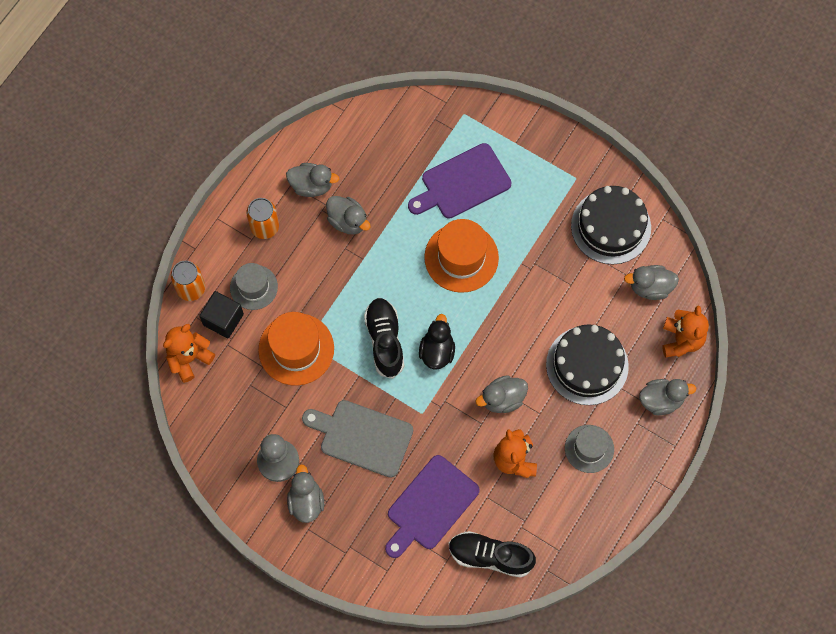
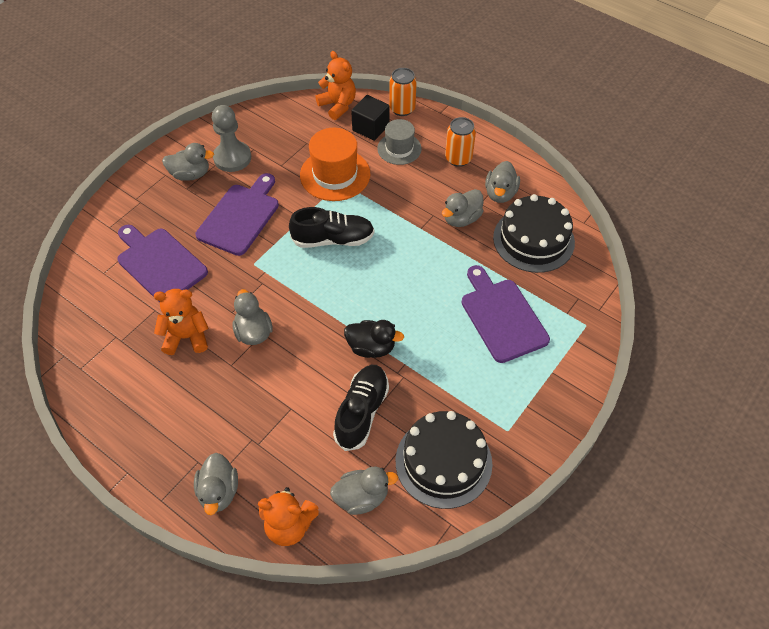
camera: 95 degrees right, 15 degrees down
grey cutting board [302,400,413,478] -> purple cutting board [196,173,279,256]
black duck [419,314,455,369] -> black duck moved to [344,320,404,358]
orange hat [424,219,499,293] -> none
black shoe [449,531,536,578] -> black shoe moved to [333,365,389,451]
black cake [546,324,629,405] -> black cake moved to [493,194,575,273]
grey hat [565,425,614,473] -> none
grey duck [624,265,679,300] -> grey duck turned 75 degrees clockwise [330,467,398,515]

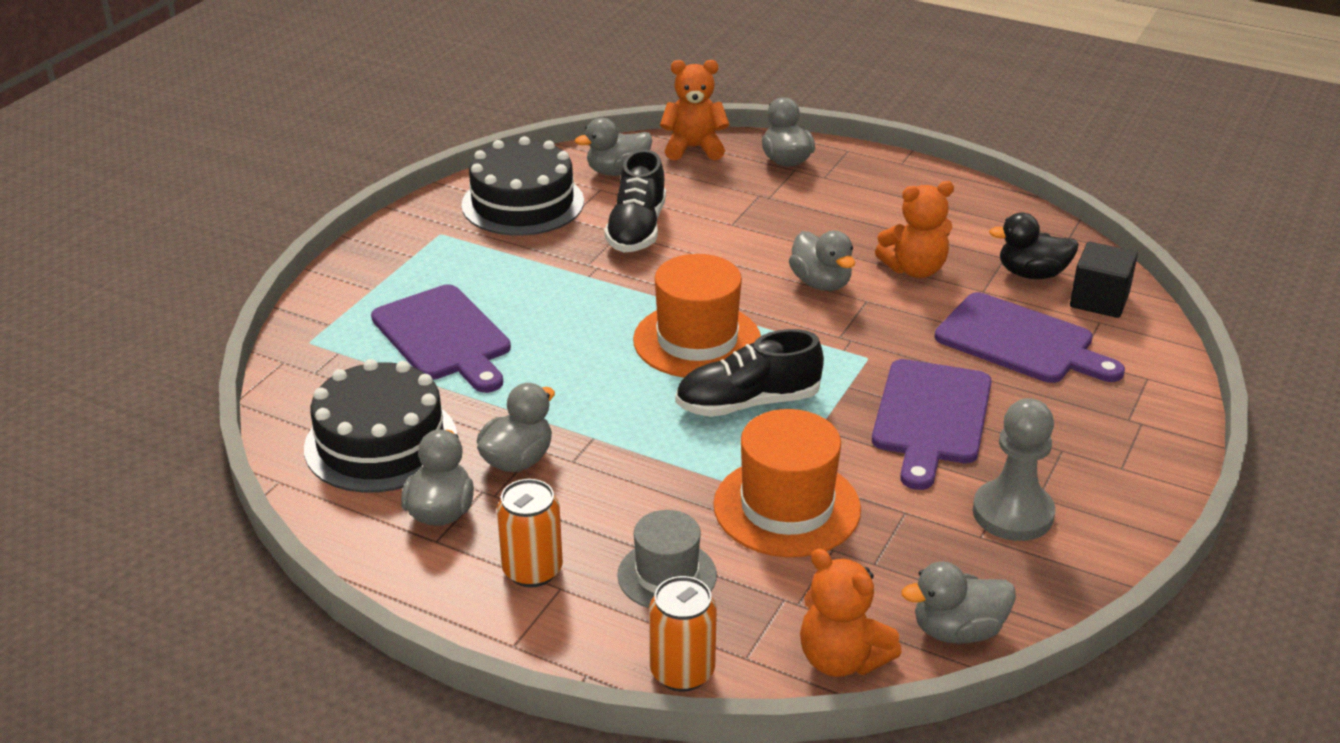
camera: 170 degrees right, 20 degrees down
grey duck [162,143,214,181] -> grey duck moved to [901,562,1016,644]
black duck [344,320,404,358] -> black duck moved to [989,213,1079,279]
black cube [351,95,390,141] -> black cube moved to [1070,242,1138,318]
none -> orange hat [633,254,761,378]

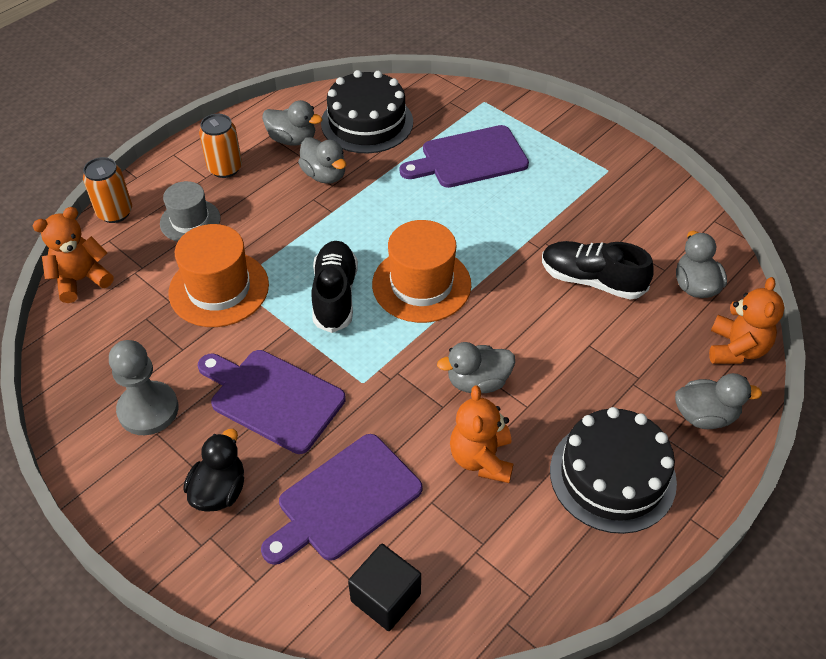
camera: 105 degrees right, 15 degrees up
black cake [461,136,584,236] -> black cake moved to [550,407,677,534]
grey duck [901,562,1016,644] -> none
black duck [989,213,1079,279] -> black duck moved to [183,429,244,512]

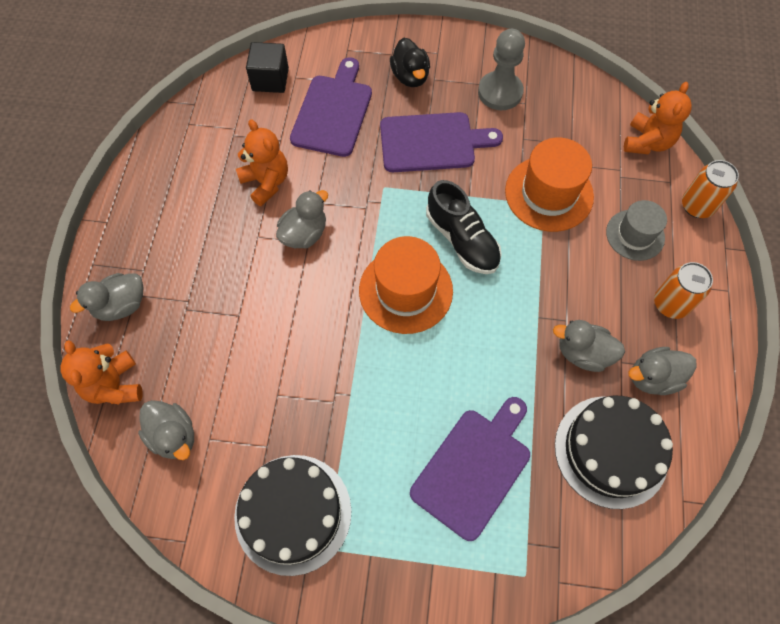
camera: 145 degrees right, 15 degrees up
black shoe [542,241,654,299] -> none
black cake [550,407,677,534] -> black cake moved to [234,455,352,576]

